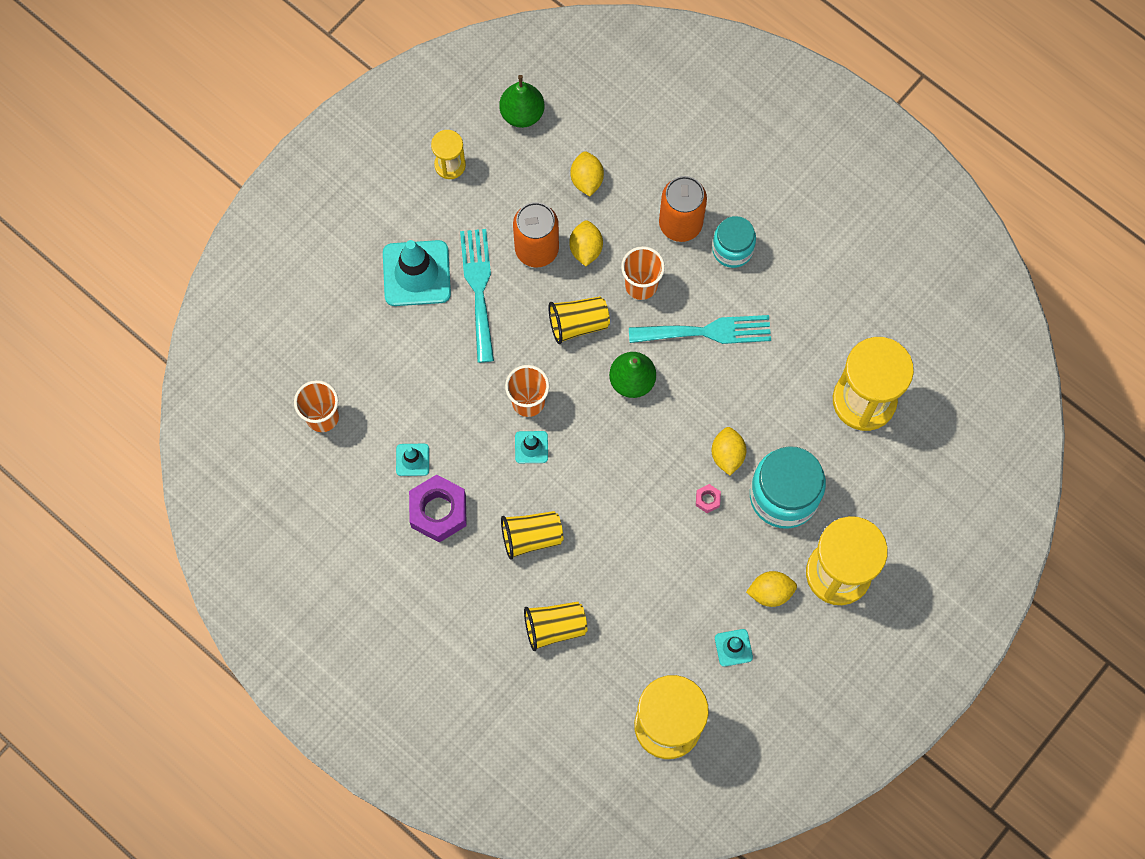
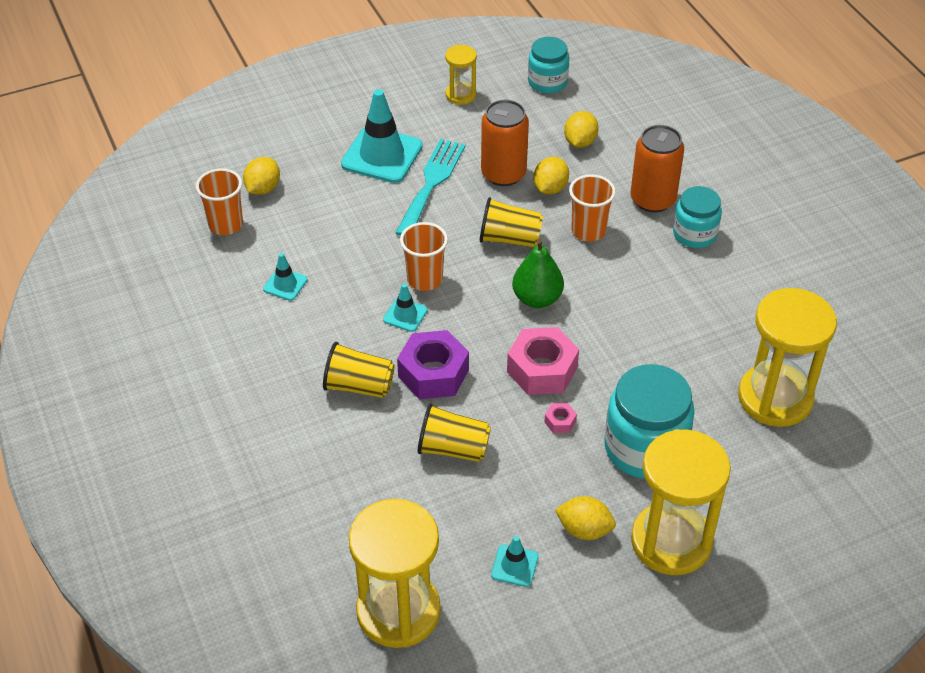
camera: 25 degrees right, 25 degrees down
purple nut [409,474,467,543] -> purple nut moved to [397,330,469,399]
green pear [499,75,544,128] -> turquoise jar [528,37,569,93]
yellow cup [524,602,587,651] -> yellow cup moved to [418,403,491,462]
turquoise fork [629,315,771,344] -> none
yellow lemon [711,427,746,475] -> yellow lemon moved to [243,157,280,195]
none -> pink nut [507,327,579,395]

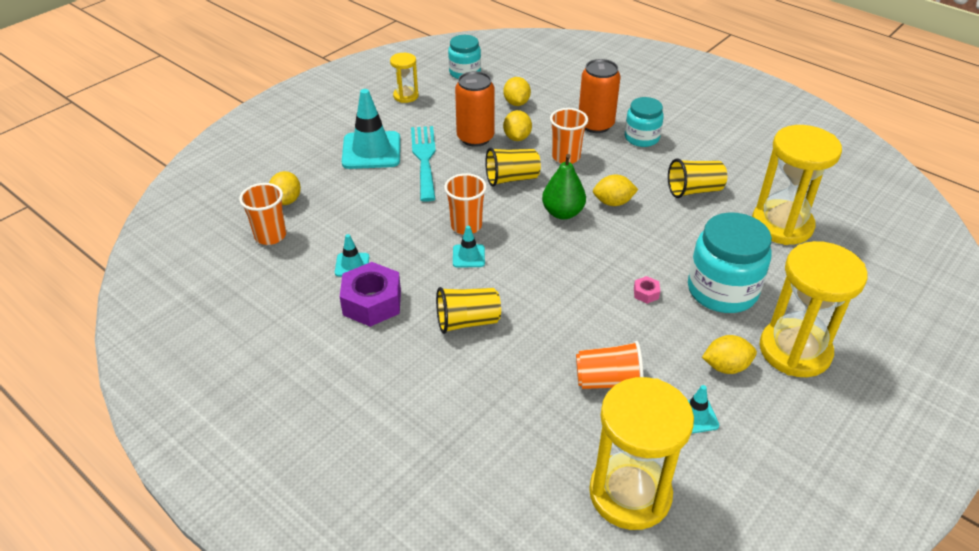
camera: 25 degrees left, 5 degrees down
purple nut [397,330,469,399] -> purple nut moved to [340,262,401,327]
yellow cup [418,403,491,462] -> yellow cup moved to [668,158,727,198]
pink nut [507,327,579,395] -> none
none -> orange cup [576,341,644,389]
none -> yellow lemon [593,175,638,206]

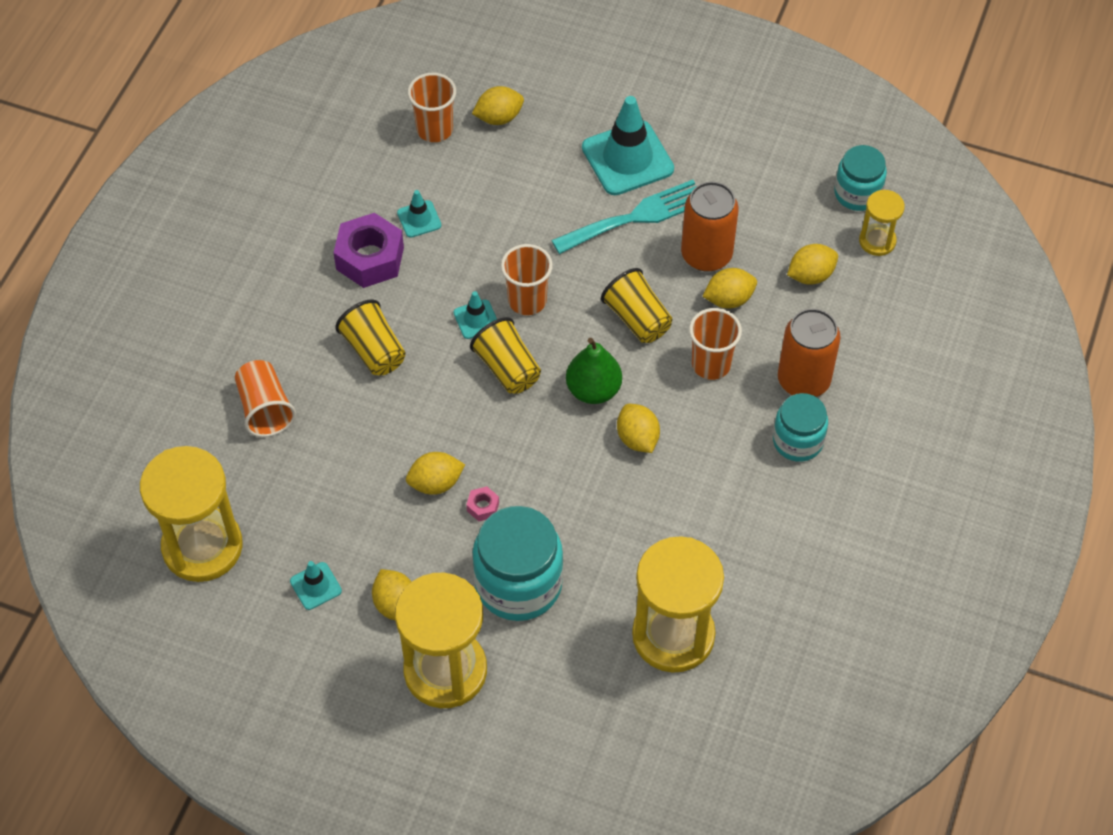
camera: 70 degrees right, 15 degrees up
yellow hourglass [390,53,419,103] -> yellow hourglass moved to [859,190,905,256]
orange cup [576,341,644,389] -> orange cup moved to [235,360,296,437]
yellow cup [668,158,727,198] -> yellow cup moved to [470,317,541,394]
none -> yellow lemon [406,452,465,495]

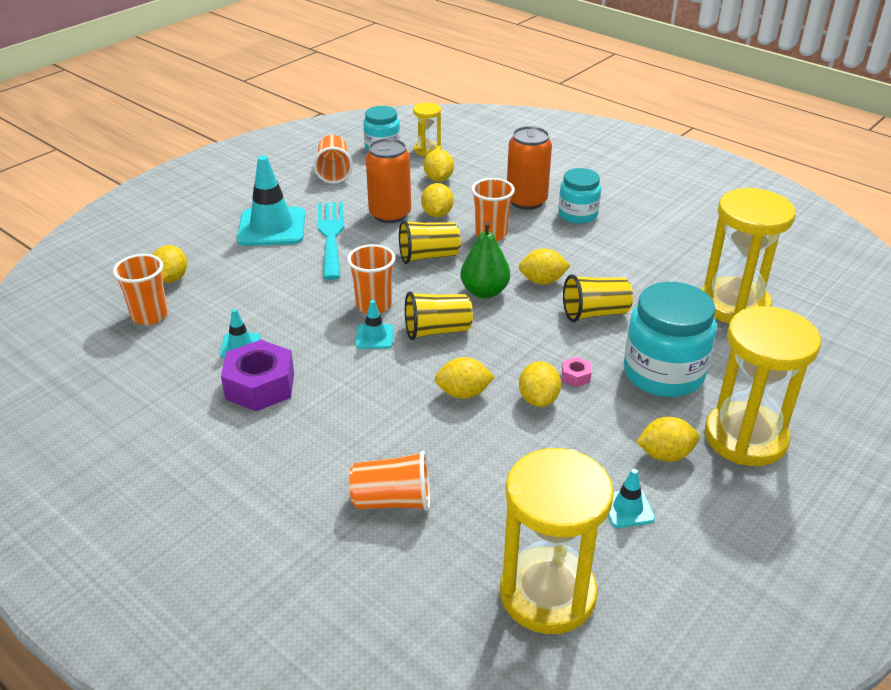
camera: 70 degrees left, 20 degrees down
yellow cup [335,300,406,376] -> yellow cup moved to [563,274,633,322]
none -> orange cup [313,135,353,184]
none -> yellow lemon [434,357,495,399]

